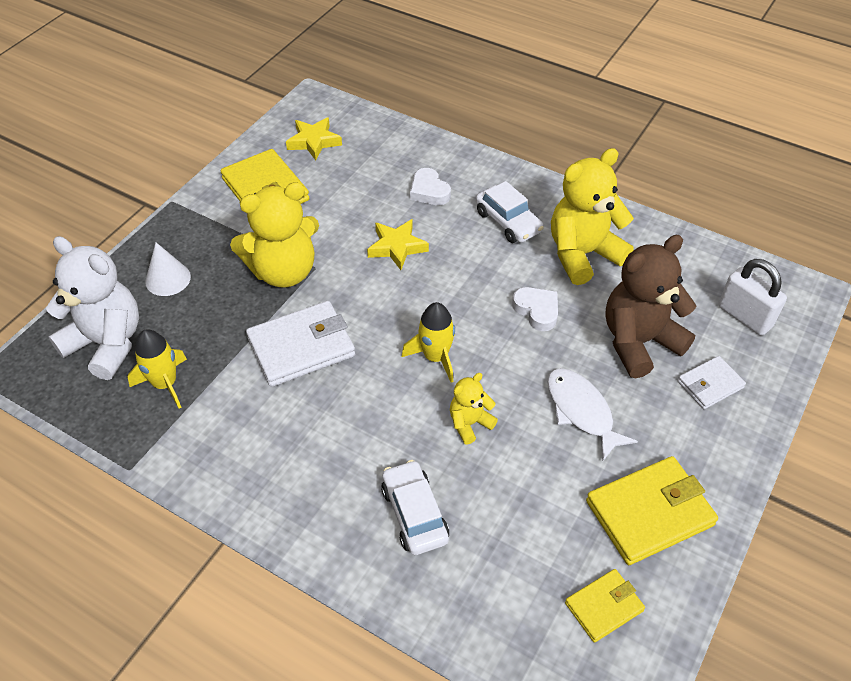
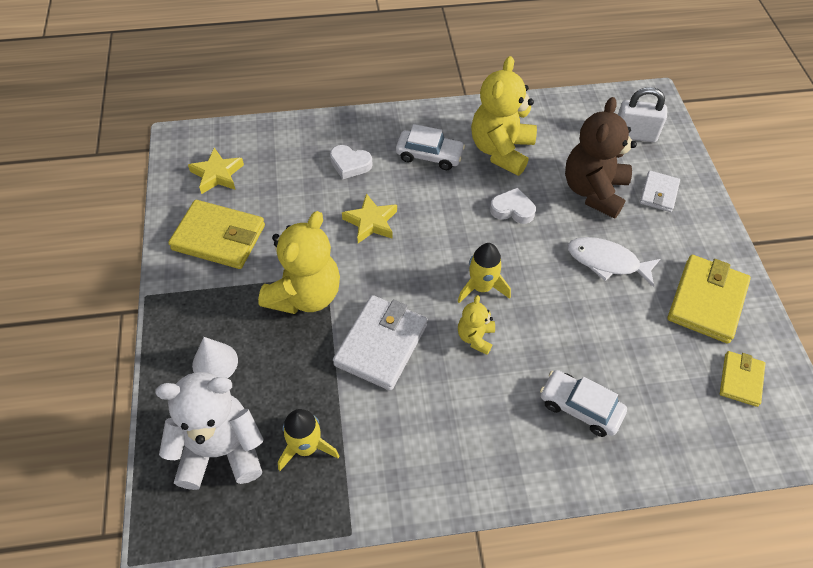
camera: 40 degrees left, 5 degrees up
yellow teddy bear [450,373,498,445] -> yellow teddy bear moved to [458,295,495,355]

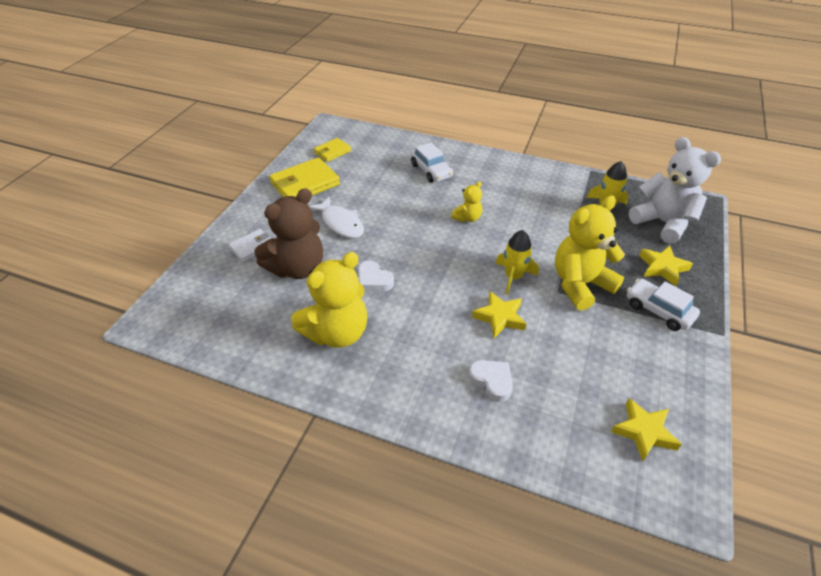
camera: 150 degrees left, 10 degrees down
white teddy bear [155,372,264,490] -> white teddy bear turned 150 degrees counterclockwise [629,137,721,244]
yellow wallet [168,200,265,269] -> none
white cone [192,337,238,378] -> yellow star [639,245,693,286]
white wallet [333,295,428,391] -> none
white car [396,124,465,170] -> white car moved to [627,279,700,331]
yellow rocket [458,243,511,303] -> yellow rocket moved to [495,230,539,295]
white padlock [618,87,667,142] -> none

